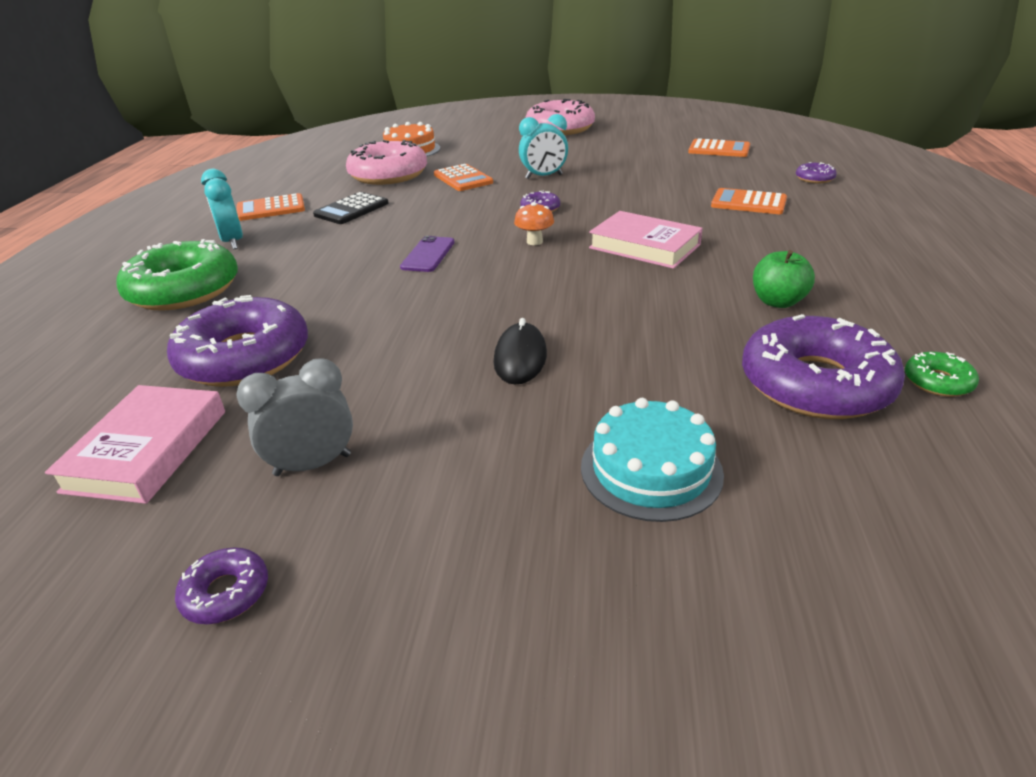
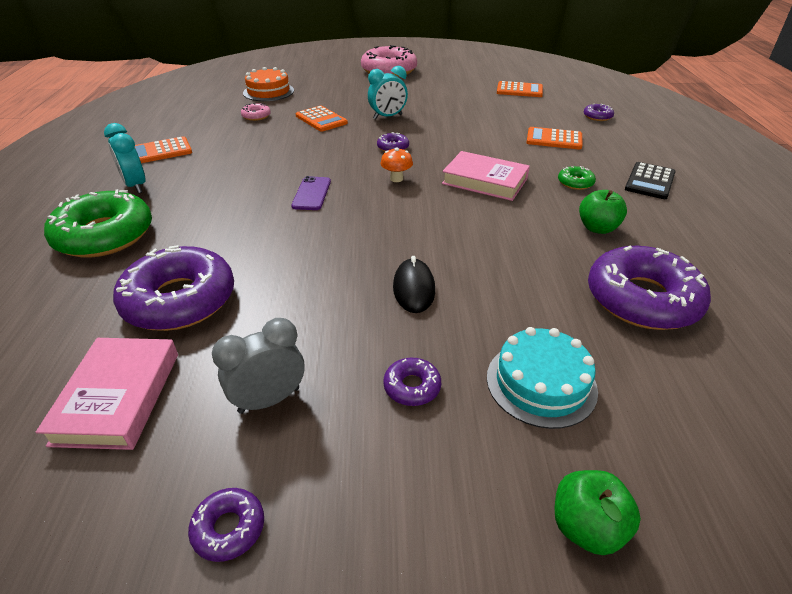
camera: 10 degrees left, 5 degrees up
black calculator [313,192,389,224] -> black calculator moved to [625,162,676,199]
pink donut [346,140,427,185] -> pink donut [241,103,271,121], size x0.43
green donut [905,352,979,397] -> green donut moved to [558,166,596,190]
none -> purple donut [383,358,441,406]
none -> green apple [555,470,641,555]

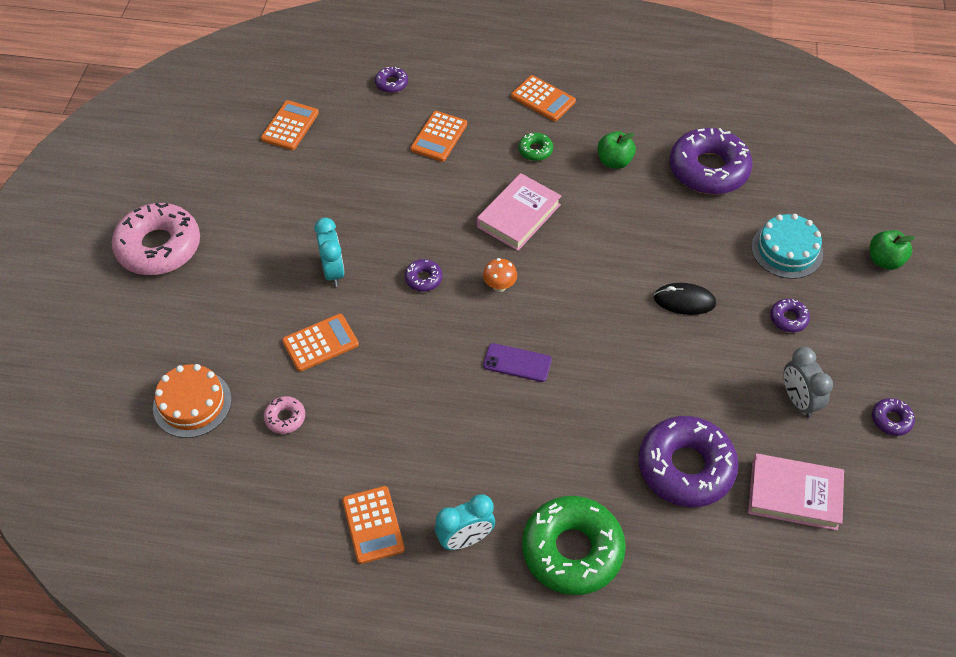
camera: 80 degrees left, 15 degrees up
black calculator [625,162,676,199] -> orange calculator [511,75,576,121]

